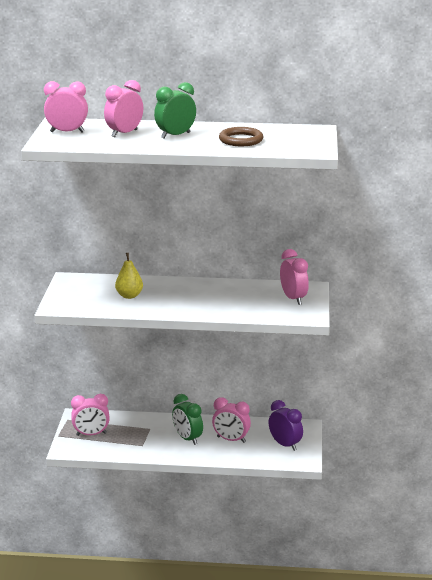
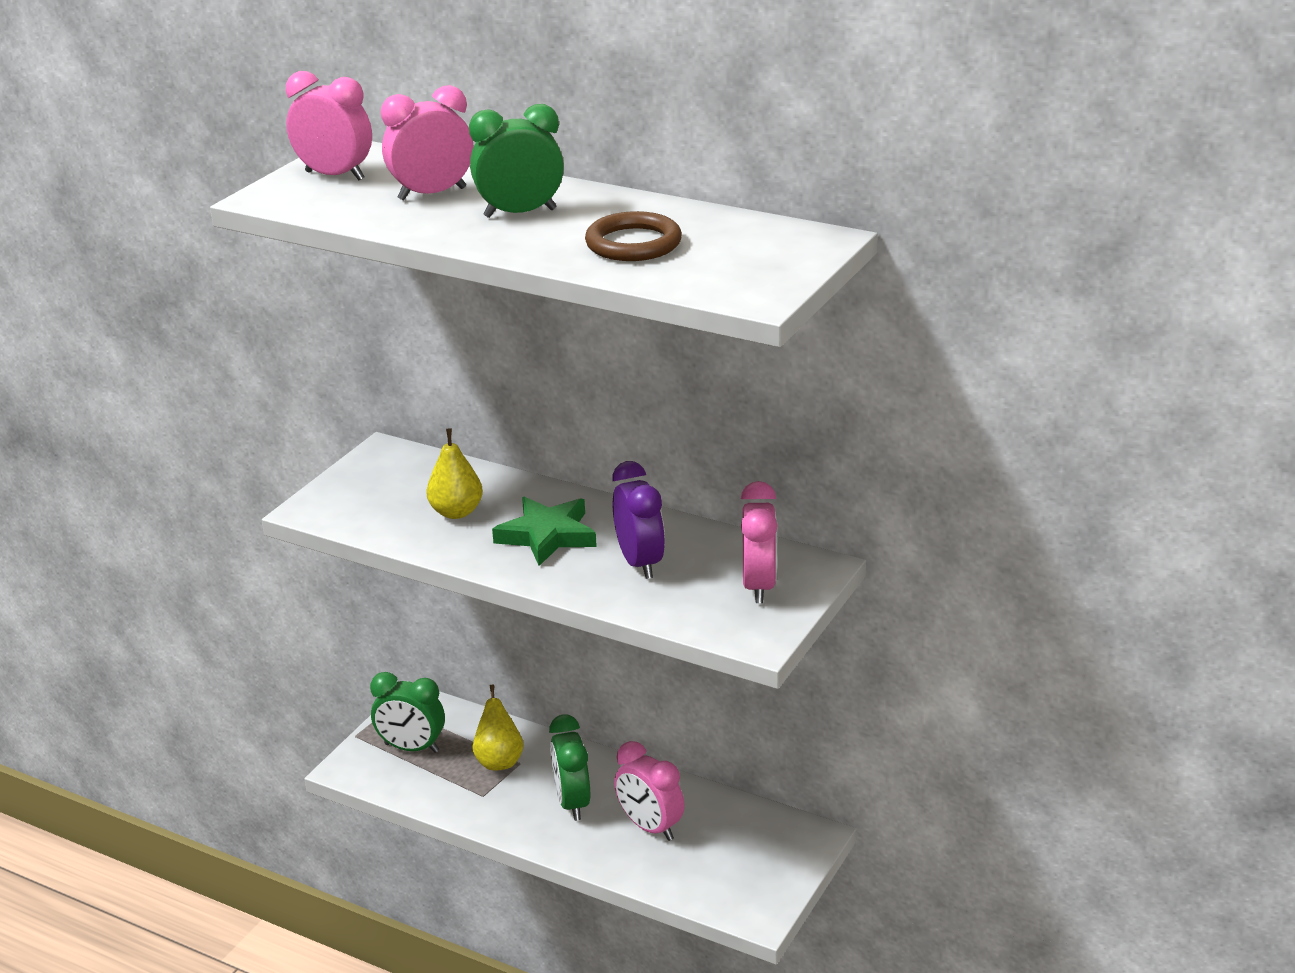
camera: 25 degrees right, 5 degrees up
pink clock [71,394,110,436] -> green clock [370,672,445,753]
purple clock [269,400,303,451] -> purple clock moved to [613,461,665,579]
none -> yellow pear [472,685,524,770]
none -> green star [492,497,597,566]

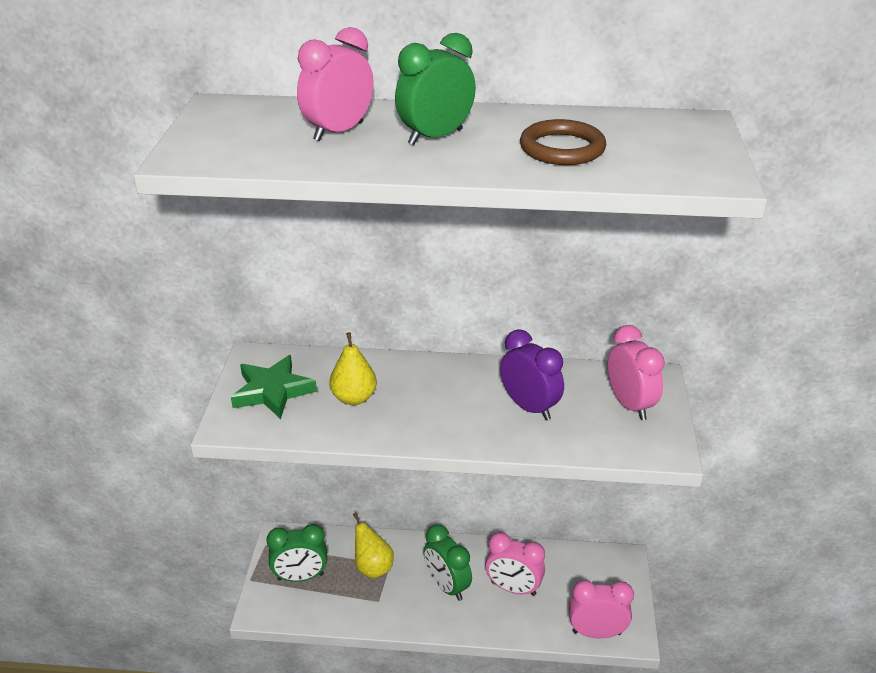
camera: 25 degrees left, 5 degrees up
pink clock [286,71,372,180] -> pink clock moved to [569,580,634,638]
green star [492,497,597,566] -> green star moved to [231,355,317,419]

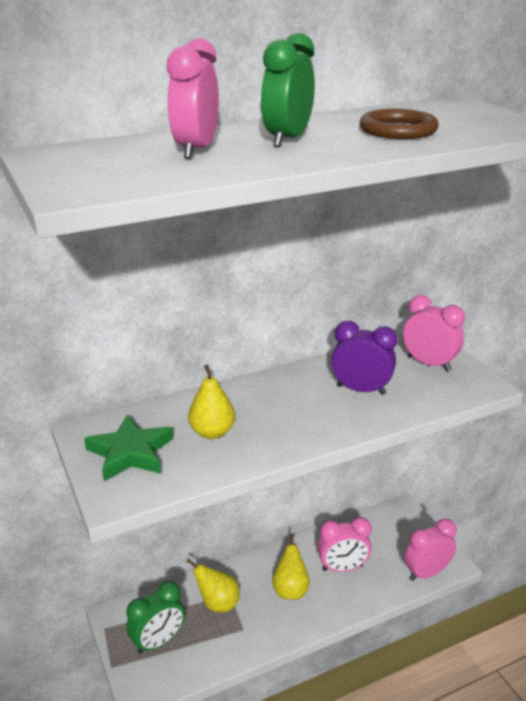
camera: 30 degrees left, 5 degrees down
green clock [424,524,472,601] -> yellow pear [272,533,310,600]

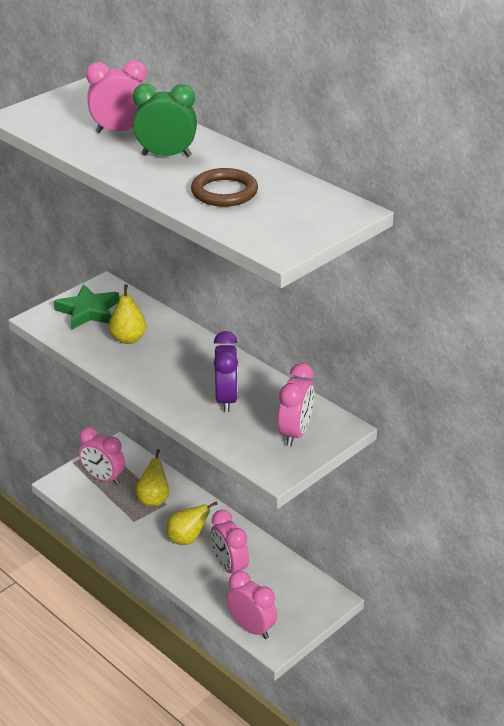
camera: 70 degrees right, 5 degrees up
green clock [126,581,185,654] -> pink clock [79,427,125,485]

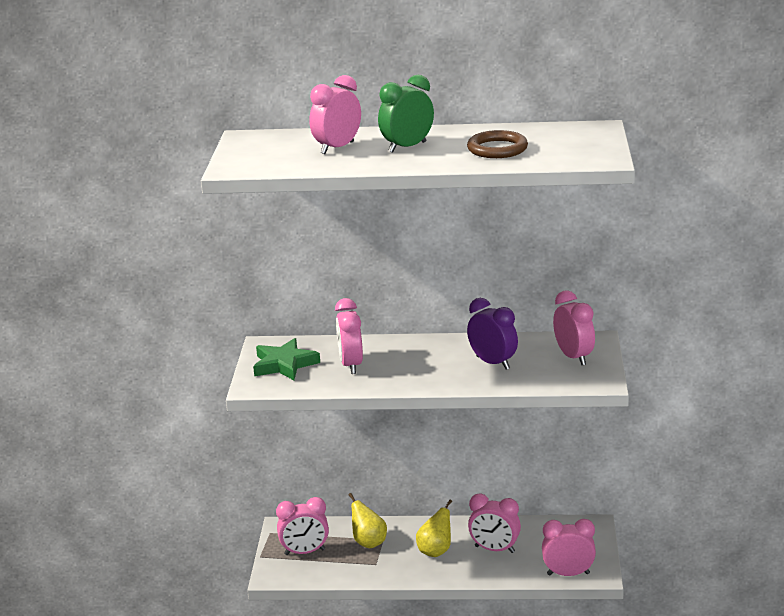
camera: 40 degrees left, 10 degrees down
yellow pear [109,284,146,344] -> pink clock [335,298,363,374]

